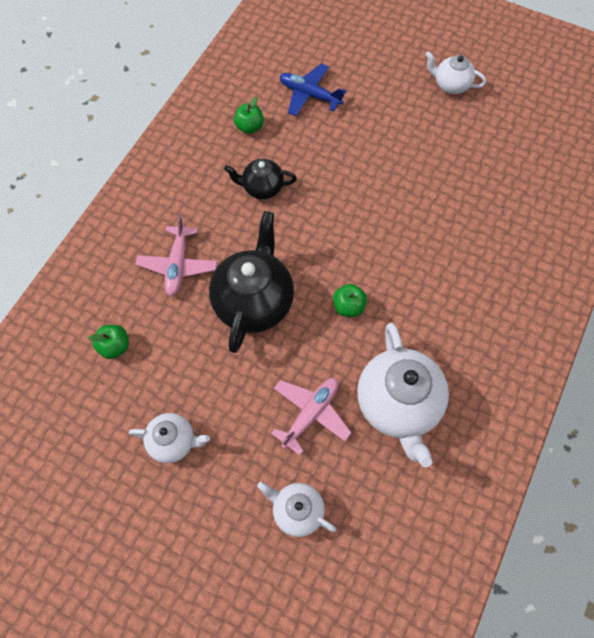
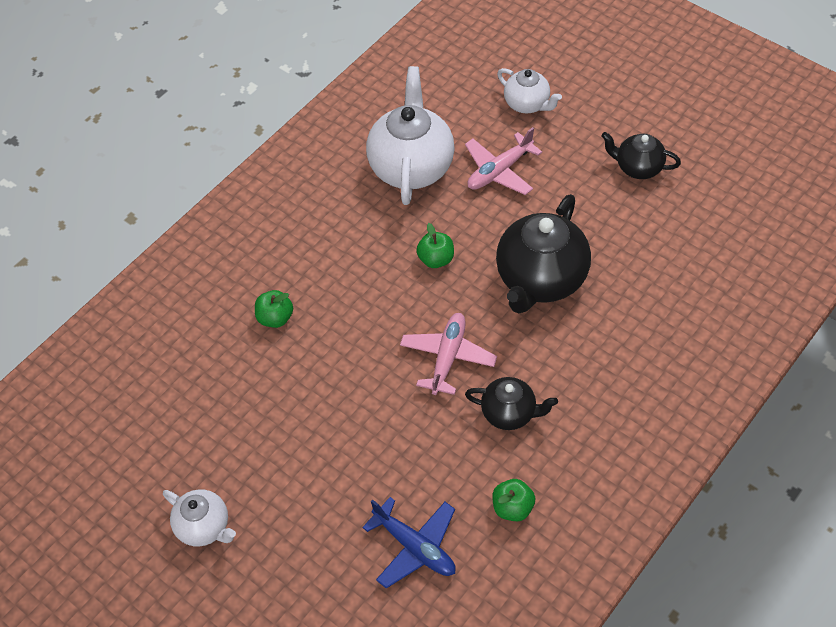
camera: 165 degrees left, 10 degrees down
green apple [88,325,129,359] -> green apple moved to [255,290,293,328]
white teapot [129,413,210,463] -> black teapot [601,132,681,179]
pink plane [136,216,217,296] -> pink plane moved to [400,313,497,395]

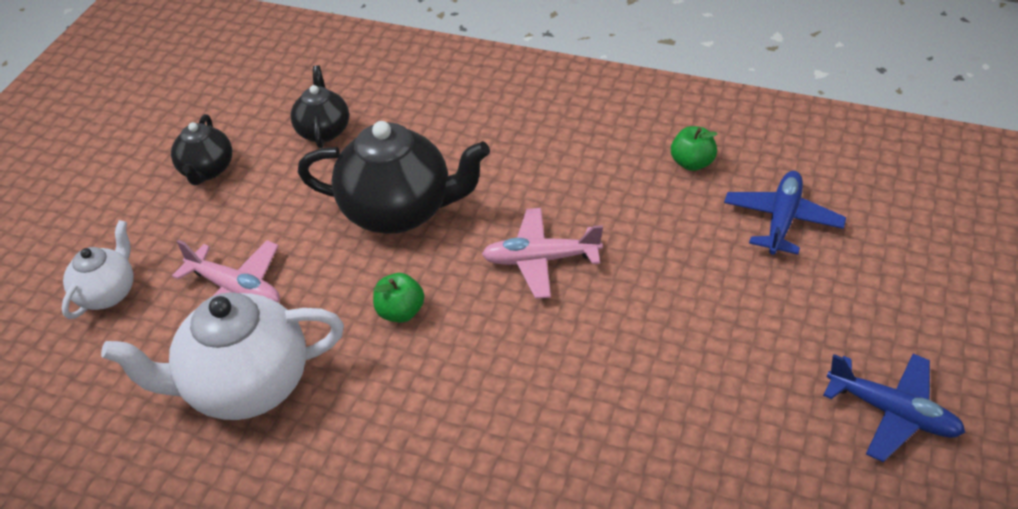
camera: 110 degrees left, 10 degrees down
white teapot [163,489,236,547] -> blue plane [823,354,966,462]
green apple [255,290,293,328] -> none
black teapot [465,377,558,430] -> black teapot moved to [291,65,349,148]

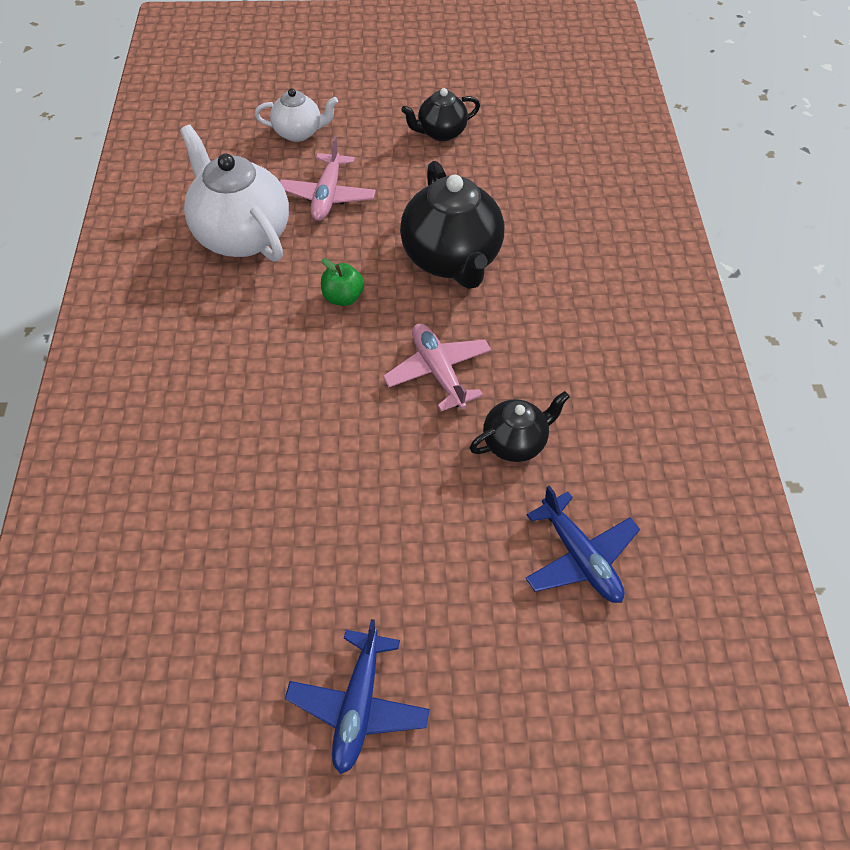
camera: 65 degrees right, 10 degrees up
black teapot [291,65,349,148] -> black teapot moved to [470,391,570,462]
green apple [671,126,717,171] -> none
blue plane [724,171,846,255] -> blue plane turned 60 degrees clockwise [525,485,640,603]

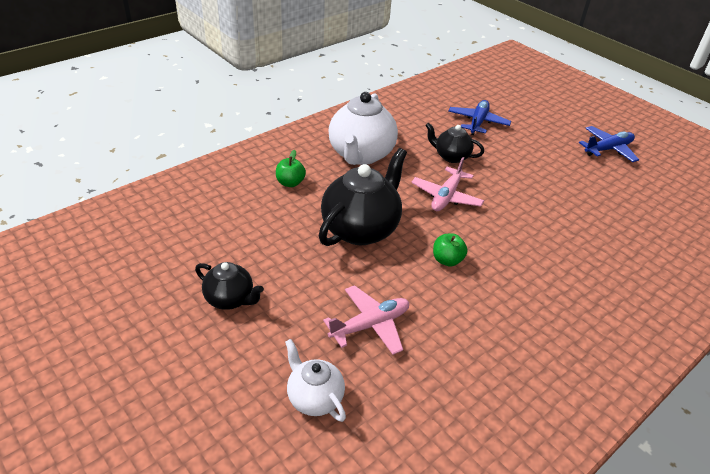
camera: 130 degrees left, 15 degrees down
white teapot [180,125,289,262] -> white teapot moved to [328,92,398,165]
none -> green apple [276,150,306,187]

